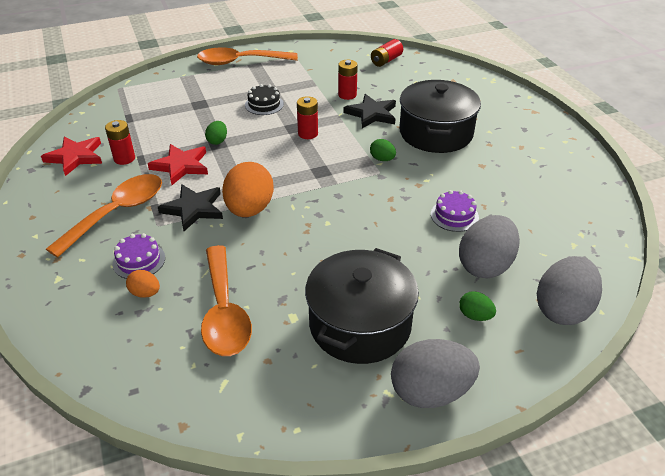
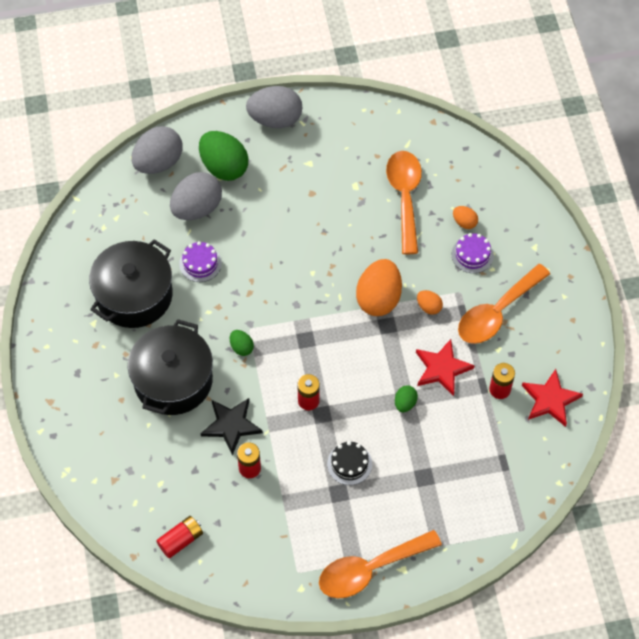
camera: 170 degrees left, 20 degrees up
black star [158,184,223,231] -> orange egg [417,290,443,315]
orange spoon [197,47,298,65] -> orange spoon turned 150 degrees clockwise [319,530,442,598]
black pot [305,248,419,364] -> black pot moved to [89,239,173,328]
green egg [459,291,496,321] -> green egg [199,131,248,181], size x2.09

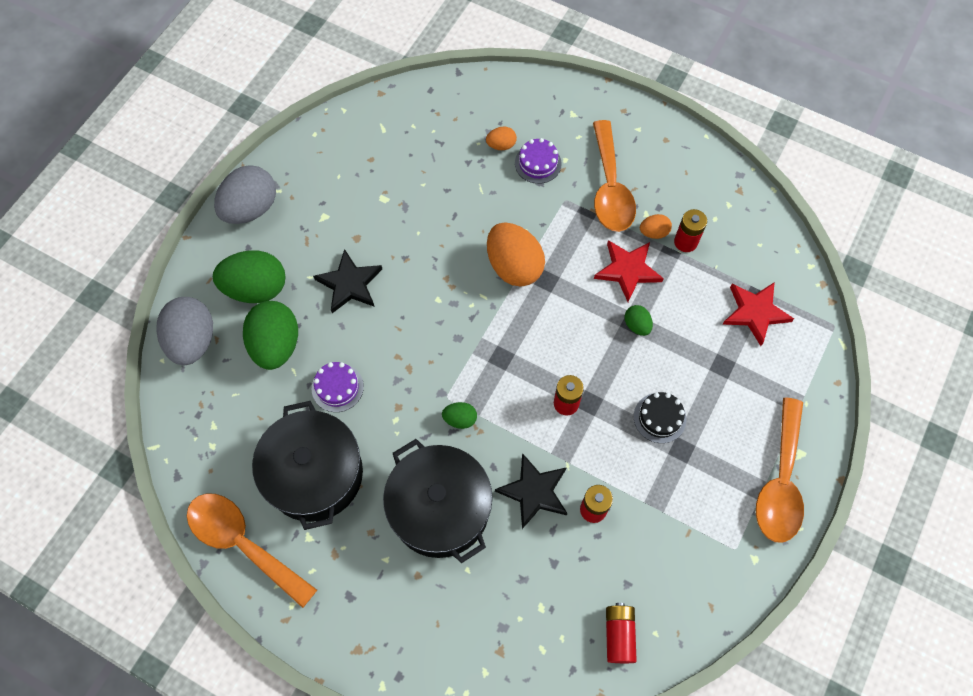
camera: 50 degrees left, 5 degrees up
grey egg [170,172,222,220] -> green egg [243,301,298,370]
orange spoon [386,151,422,254] -> orange spoon moved to [187,493,317,608]
orange egg [417,290,443,315] -> orange egg moved to [640,214,672,239]
red star [522,369,583,427] -> red star moved to [723,282,794,346]
none -> black star [313,249,382,313]

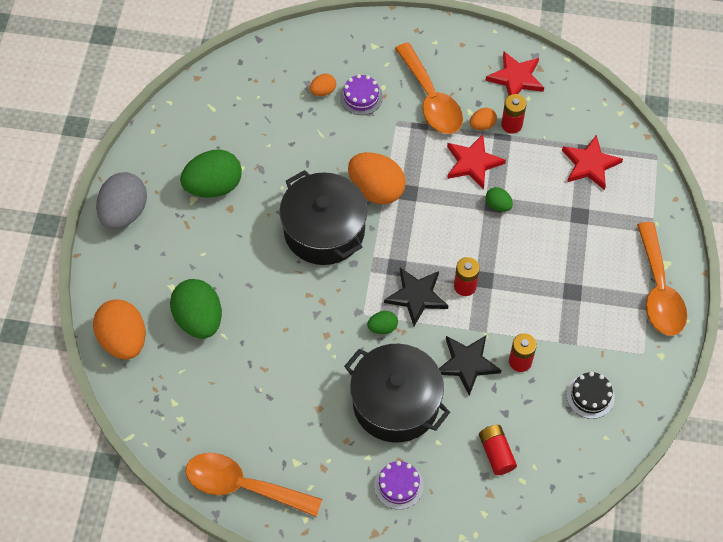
camera: 20 degrees left, 5 degrees down
grey egg [156,297,213,365] -> orange egg [93,299,145,360]
green egg [213,250,286,303] -> green egg moved to [180,149,242,198]
black pot [252,401,363,530] -> black pot moved to [279,170,367,265]
purple cake [312,362,364,412] -> purple cake moved to [374,461,424,510]
black star [313,249,382,313] -> black star moved to [384,268,449,326]
red battery [606,603,637,663] -> red battery moved to [479,425,517,475]
black cake [634,392,686,443] -> black cake moved to [567,372,615,419]
none -> red star [485,51,544,96]

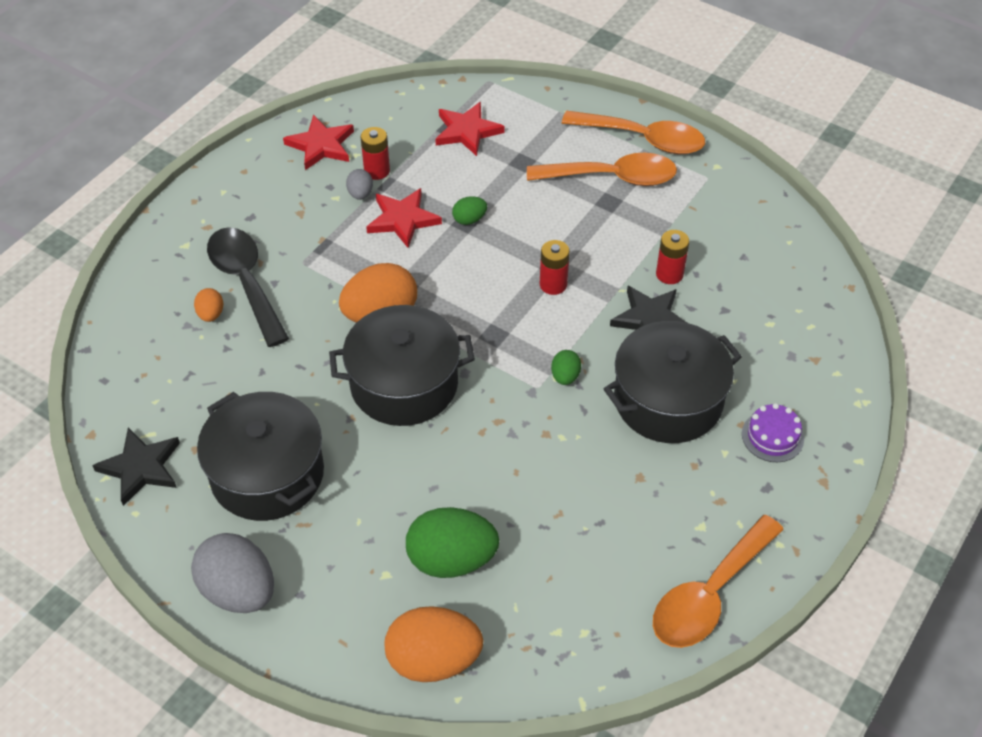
camera: 65 degrees left, 10 degrees down
green egg [180,149,242,198] -> black pot [197,392,324,521]
purple cake [340,74,383,115] -> black spoon [207,227,289,347]
black star [384,268,449,326] -> black star moved to [92,428,180,506]
orange spoon [395,43,463,134] -> orange spoon moved to [527,153,677,186]
orange egg [470,108,497,130] -> grey egg [346,169,373,200]
red battery [479,425,517,475] -> none
black cake [567,372,615,419] -> none

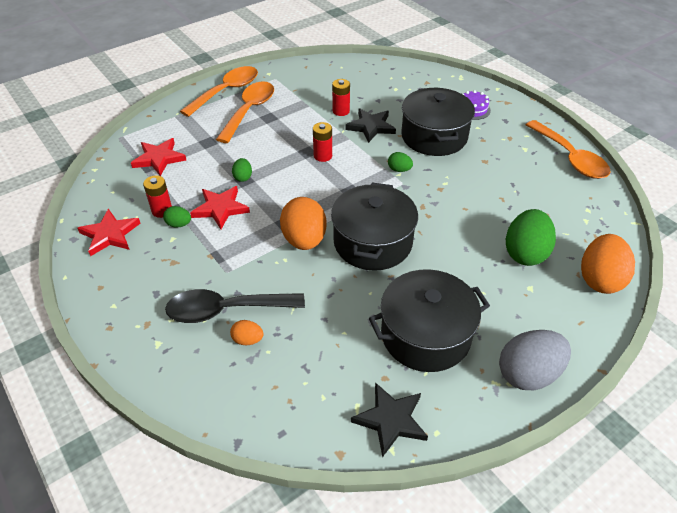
camera: 70 degrees left, 5 degrees down
grey egg [346,169,373,200] -> green egg [163,206,191,227]

